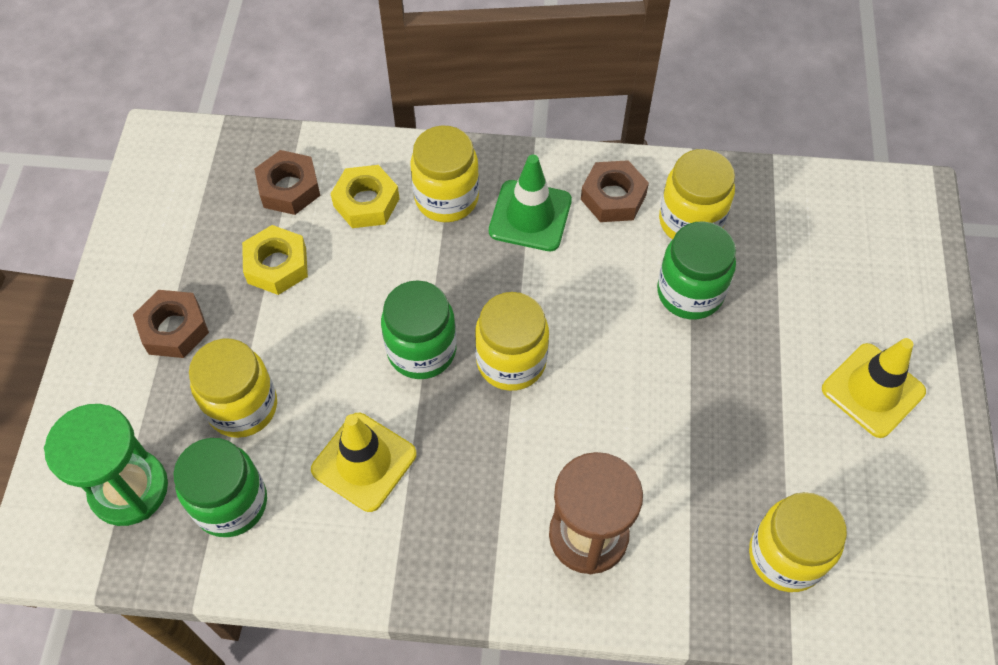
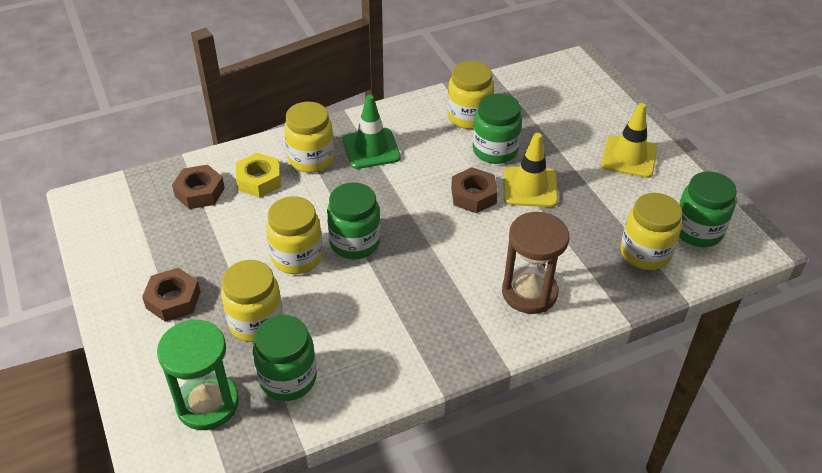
camera: 30 degrees left, 15 degrees down
yellow nut [242,225,308,295] -> none
yellow traffic cone [311,413,417,512] -> yellow traffic cone moved to [504,133,558,207]
yellow jar [475,292,549,391] -> yellow jar moved to [266,196,323,274]
brown nut [581,160,649,222] -> brown nut moved to [451,167,498,213]
none -> green jar [679,171,737,247]

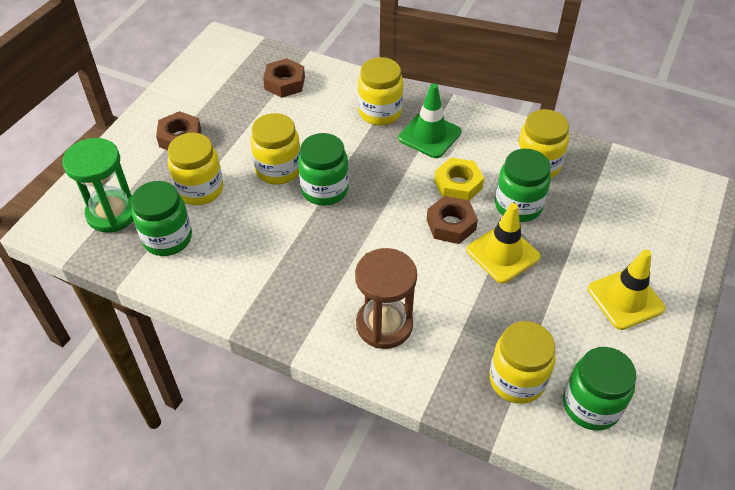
camera: 50 degrees right, 5 degrees up
yellow nut [236,153,281,197] -> yellow nut moved to [434,158,484,201]

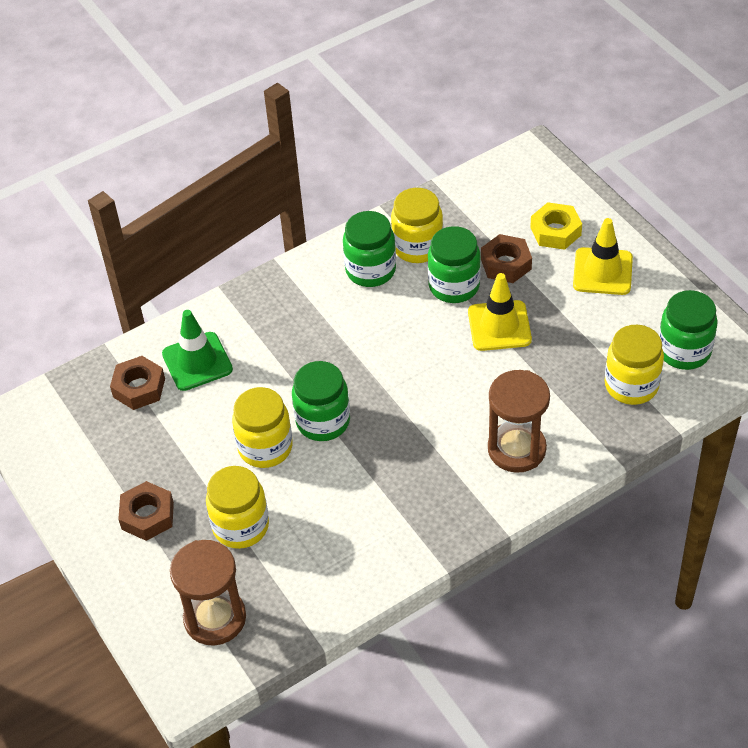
camera: 55 degrees left, 0 degrees up
green hourglass [62,138,134,233] -> brown hourglass [170,540,246,646]
green jar [131,181,192,256] -> green jar moved to [343,211,396,287]
yellow jar [358,57,403,125] -> none
green traffic cone [398,83,461,158] -> green traffic cone moved to [162,310,233,391]
brown nut [427,196,478,244] -> brown nut moved to [481,234,532,283]
yellow nut [434,158,484,201] -> yellow nut moved to [530,202,582,250]

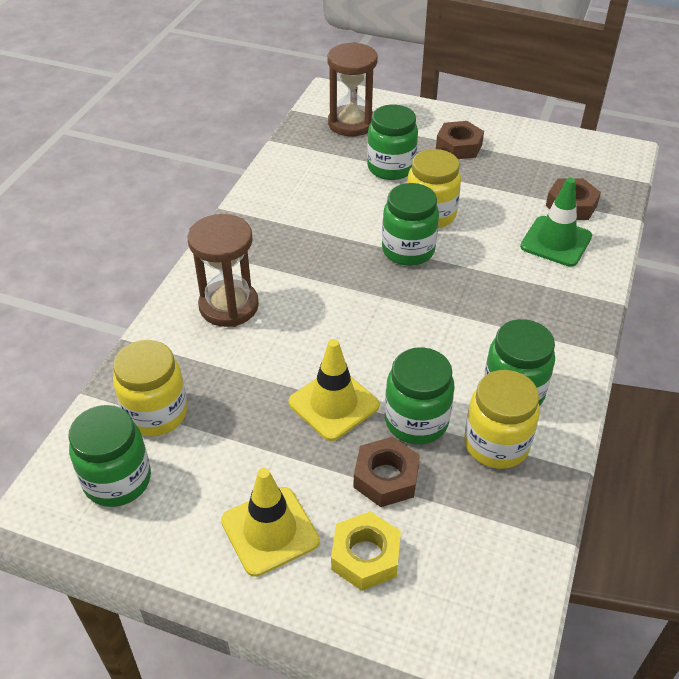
camera: 140 degrees right, 5 degrees down
yellow jar [206,466,269,549] -> green jar [367,105,418,180]

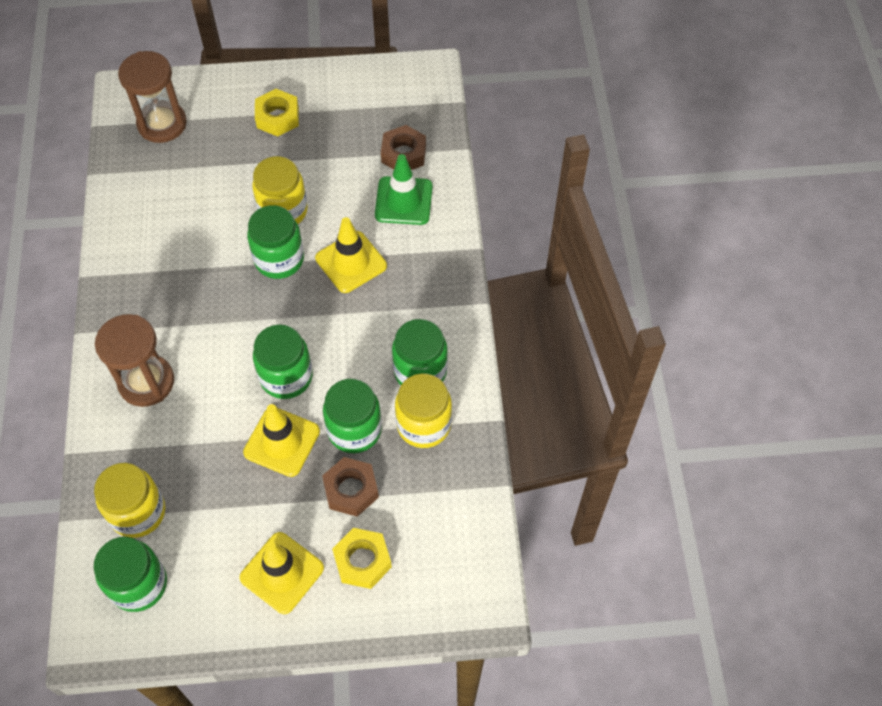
camera: 25 degrees left, 15 degrees up
green jar [367,105,418,180] -> green jar moved to [253,325,313,399]
brown nut [436,121,484,159] -> yellow nut [255,89,299,136]
none -> yellow traffic cone [315,217,387,293]

